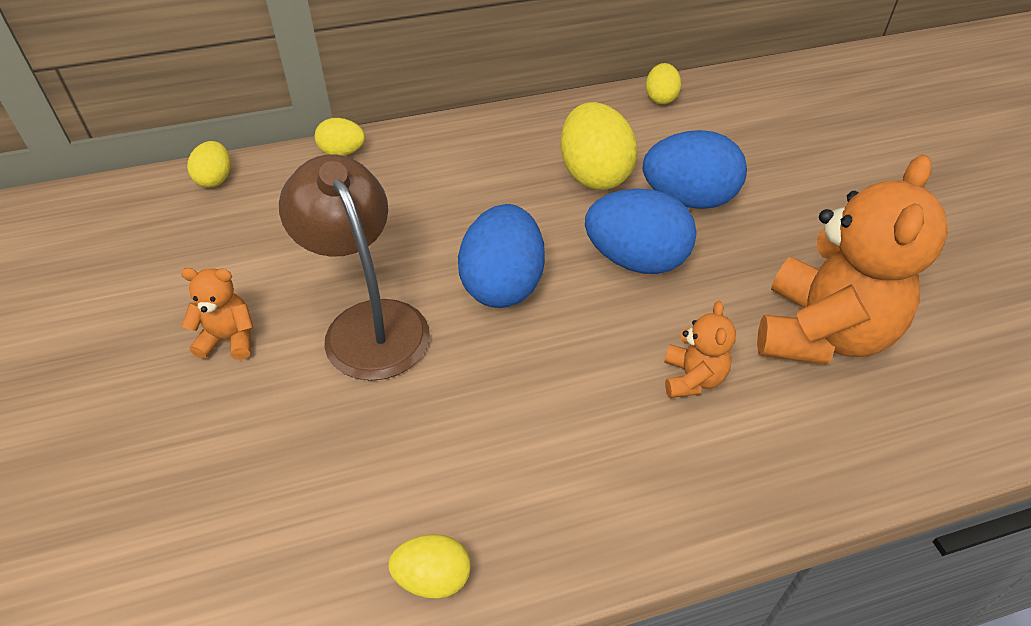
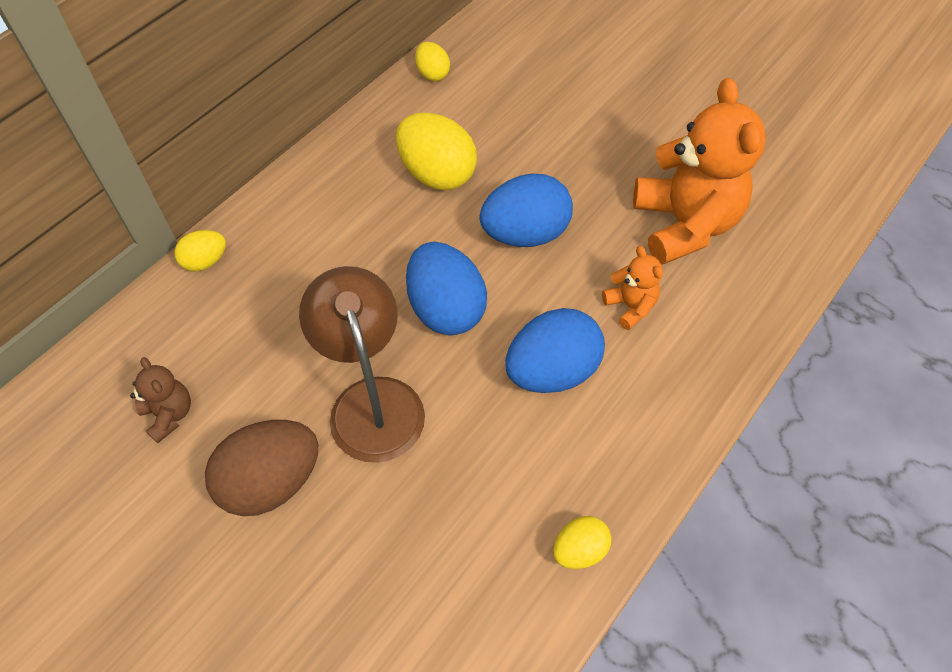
camera: 35 degrees left, 10 degrees up
orange teddy bear [181,268,253,360] -> brown egg [205,420,318,516]
yellow egg [187,141,230,187] -> none
brown lamp [279,155,430,381] -> brown lamp turned 45 degrees clockwise [299,266,425,463]
blue egg [643,130,747,209] -> blue egg moved to [505,308,605,393]
none -> brown teddy bear [130,357,191,443]

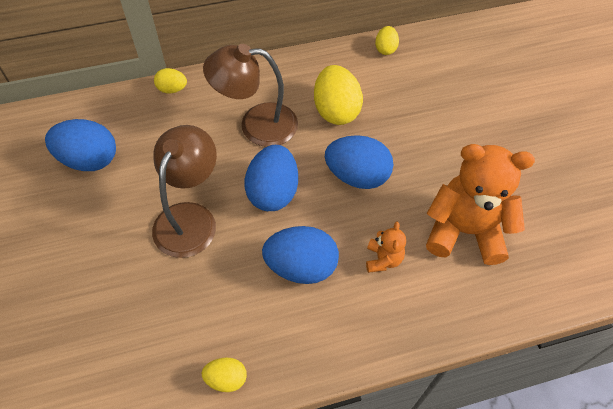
camera: 35 degrees right, 0 degrees up
brown teddy bear [130,357,191,443] -> blue egg [45,119,116,171]
brown egg [205,420,318,516] -> none
orange teddy bear [633,78,766,265] -> orange teddy bear turned 105 degrees counterclockwise [426,144,535,265]
none -> brown lamp [203,44,298,147]

